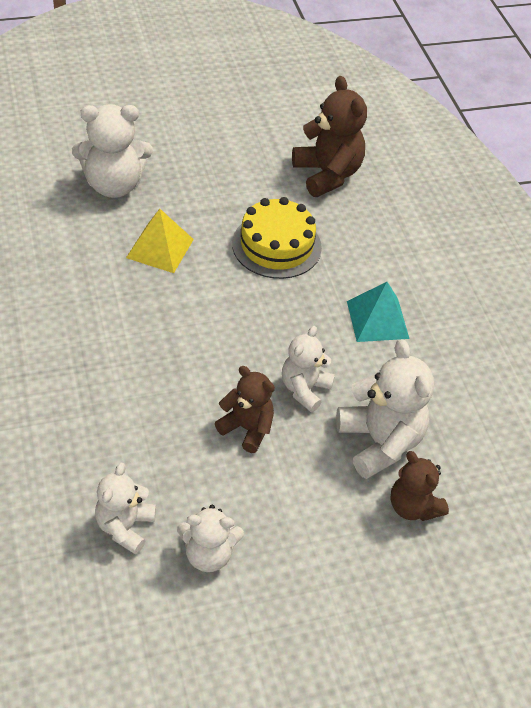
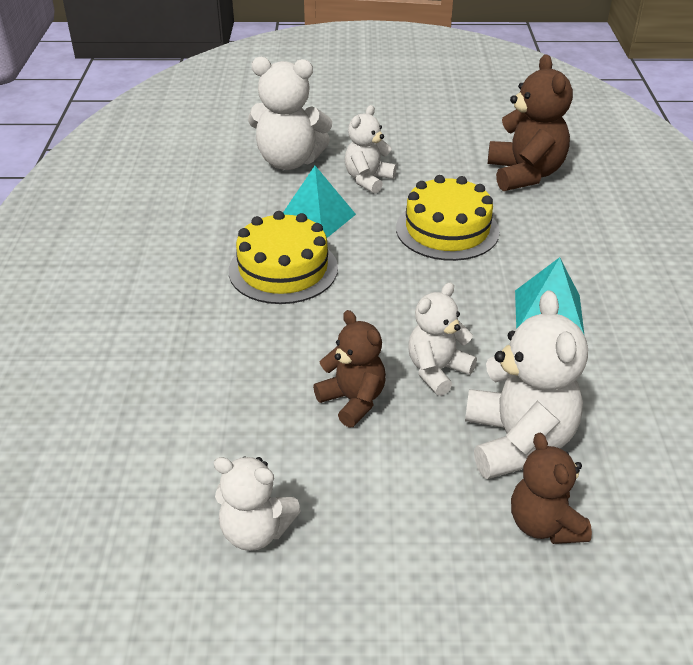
camera: 20 degrees right, 10 degrees down
white teddy bear [95,462,156,555] -> white teddy bear moved to [345,105,397,194]
yellow pyramid [126,209,194,273] -> turquoise pyramid [283,166,356,238]
none -> yellow cake [229,211,338,304]

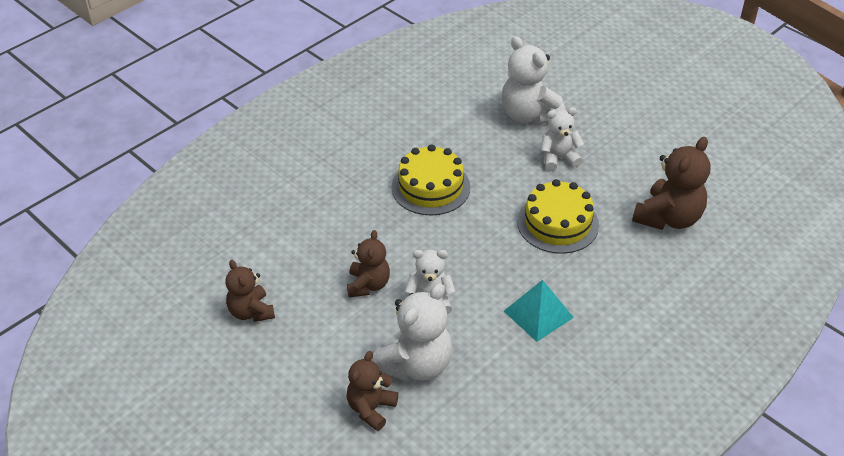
camera: 45 degrees right, 5 degrees up
white teddy bear [214,456,301,551] -> brown teddy bear [225,260,275,322]
turquoise pyramid [283,166,356,238] -> none

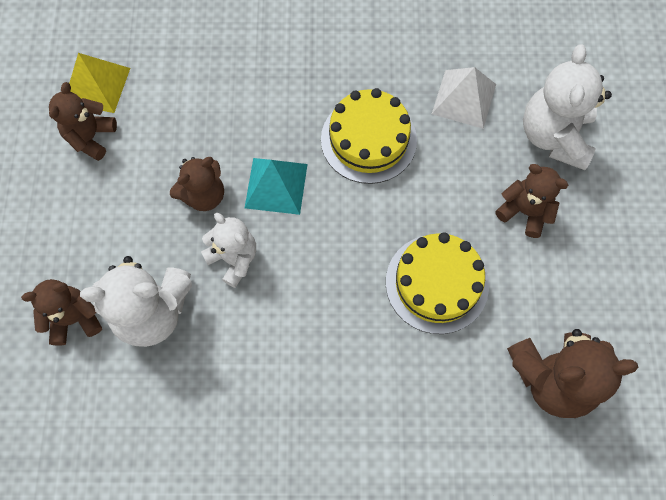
camera: 45 degrees right, 25 degrees up
turquoise pyramid [504,280,574,342] -> turquoise pyramid moved to [245,158,308,215]
white teddy bear [541,107,584,171] -> brown teddy bear [495,164,568,238]
none -> yellow pyramid [69,53,130,113]
none -> white pyramid [432,67,496,129]

